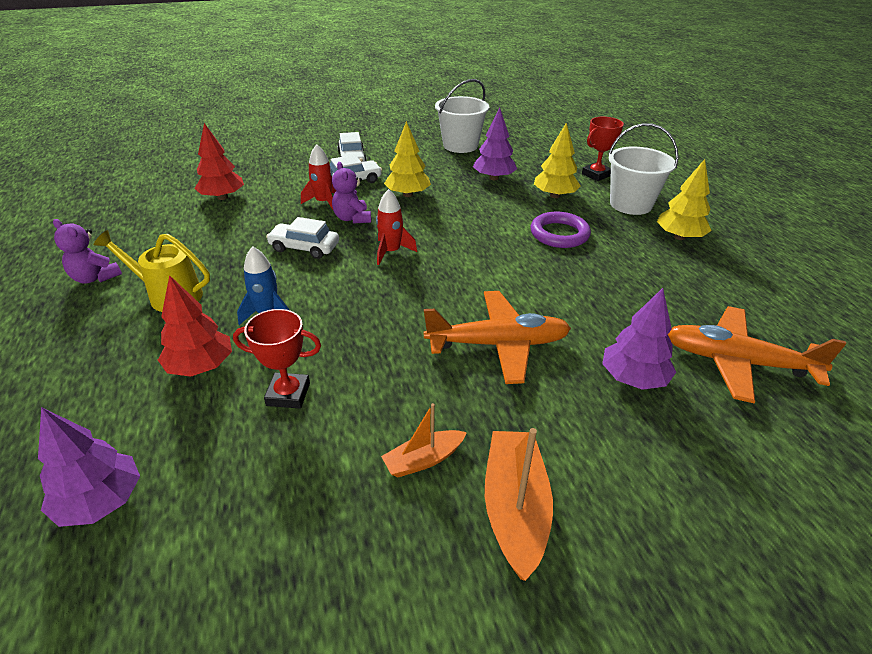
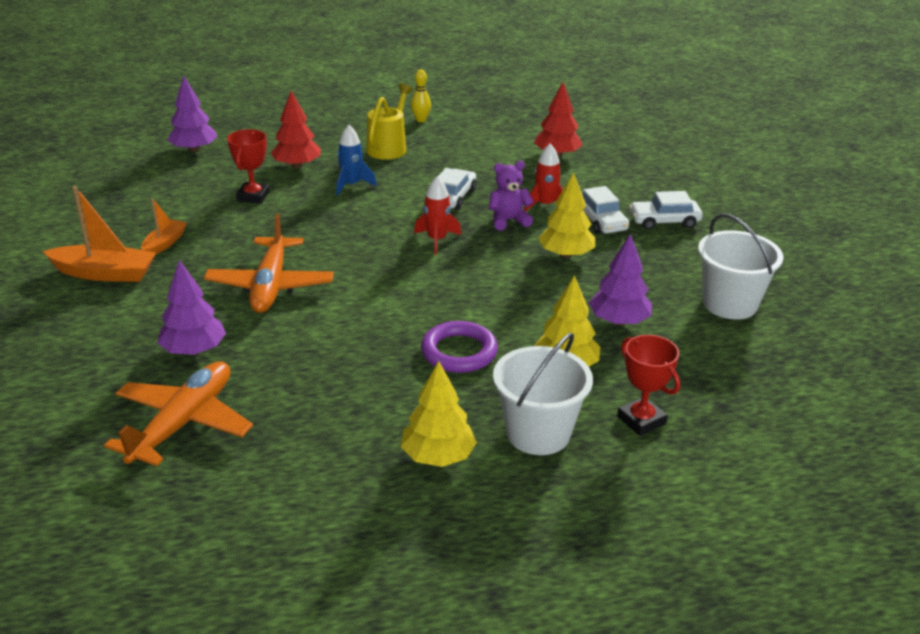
camera: 95 degrees right, 5 degrees down
purple teddy bear [53,219,122,284] -> yellow bowling pin [411,70,431,122]
orange boat [381,403,467,477] -> orange boat turned 45 degrees clockwise [141,198,187,255]

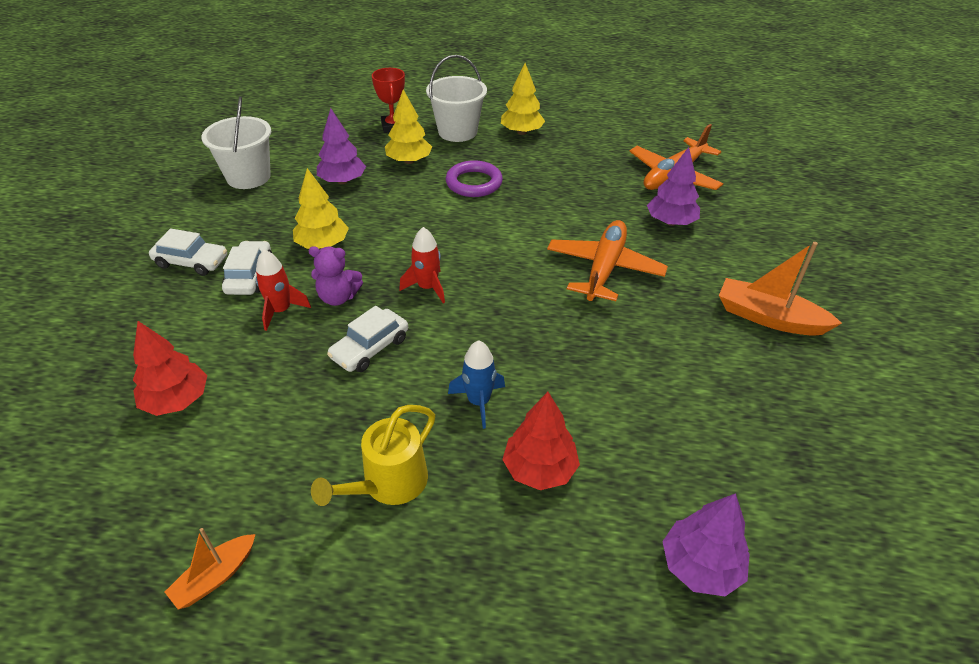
camera: 160 degrees left, 10 degrees up
orange boat [141,198,187,255] -> orange boat moved to [165,528,256,609]
red trophy [227,129,270,204] -> none
yellow bowling pin [411,70,431,122] -> none

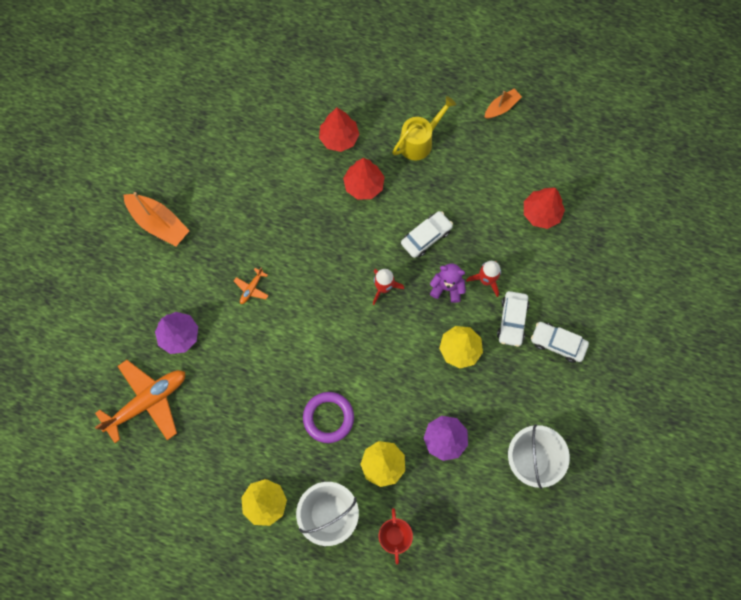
camera: 170 degrees left, 30 degrees up
blue rocket [448,340,505,429] -> red tree [343,158,384,200]
orange plane [547,220,668,301] -> orange plane [234,268,269,304], size x0.43
purple tree [662,493,750,596] -> none

